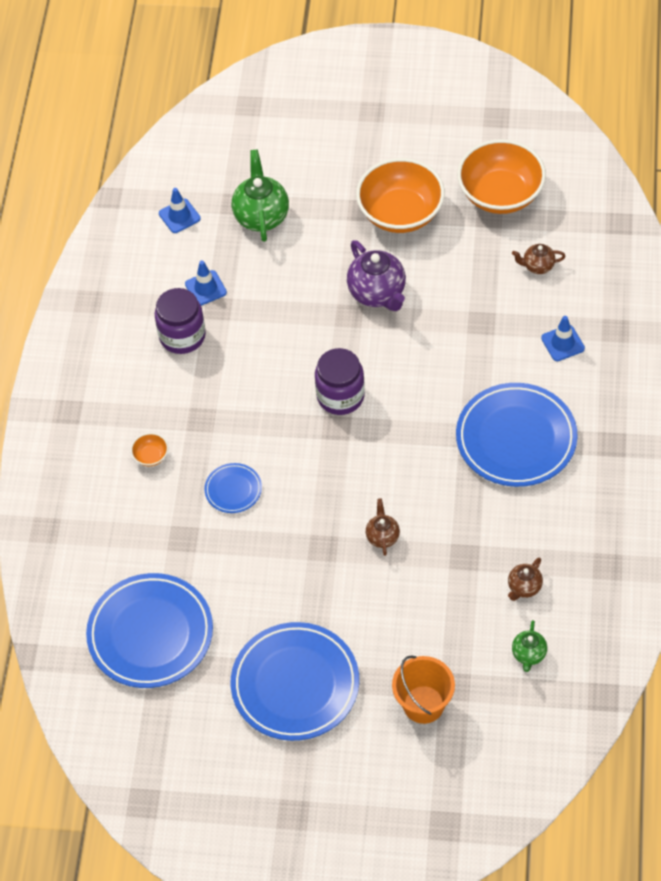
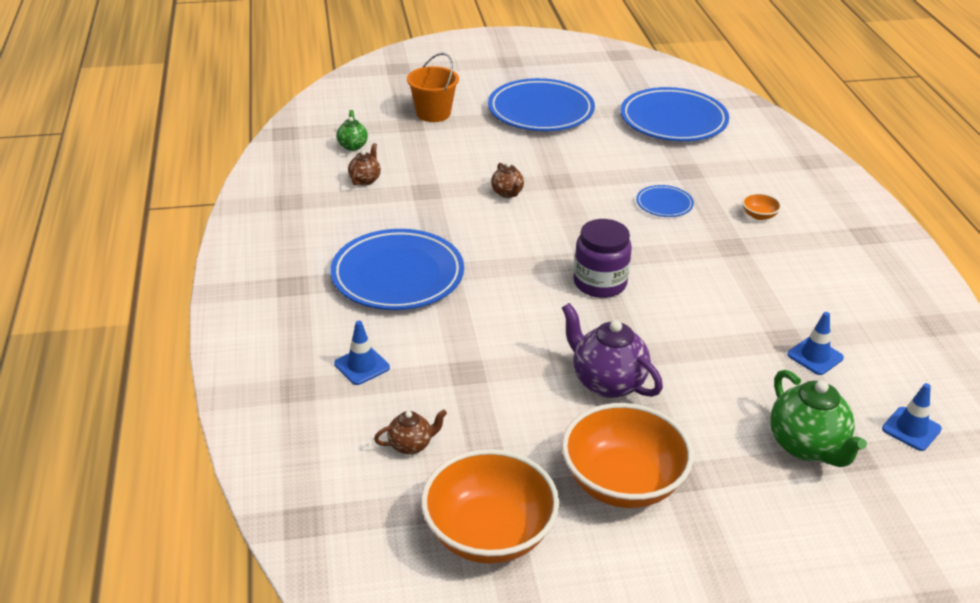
camera: 160 degrees right, 20 degrees down
purple jar [155,288,206,354] -> none

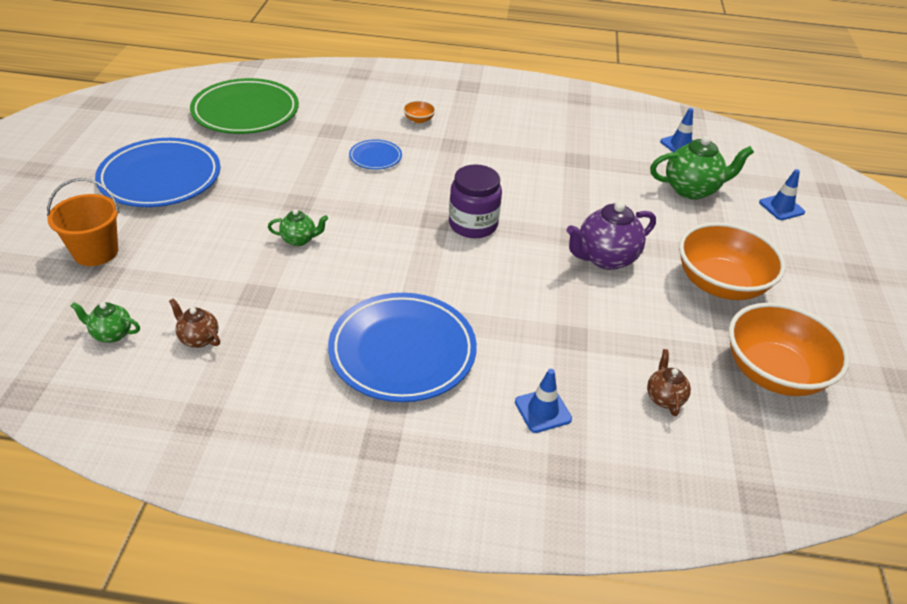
camera: 75 degrees left, 5 degrees up
brown teapot [491,163,524,198] -> green teapot [268,209,328,246]
blue plate [621,87,729,141] -> green plate [190,78,299,134]
blue traffic cone [787,312,844,375] -> blue traffic cone moved to [759,169,805,220]

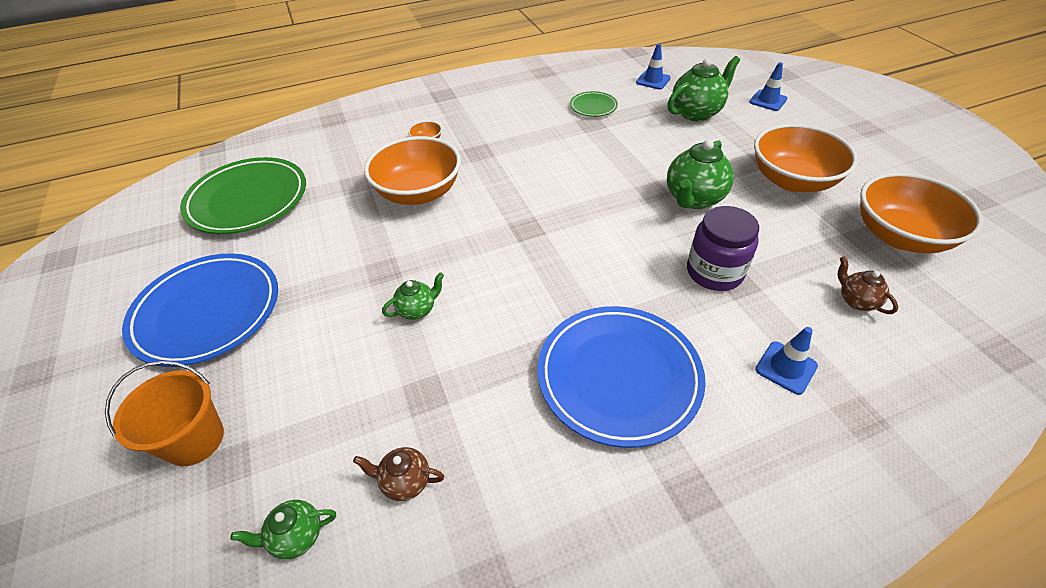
camera: 25 degrees left, 5 degrees up
blue plate [349,139,402,170] -> orange bowl [364,136,461,205]
purple jar [449,164,502,238] -> purple jar moved to [687,206,759,291]
purple teapot [566,201,656,270] -> green teapot [667,139,734,209]
none -> green plate [570,91,618,117]

